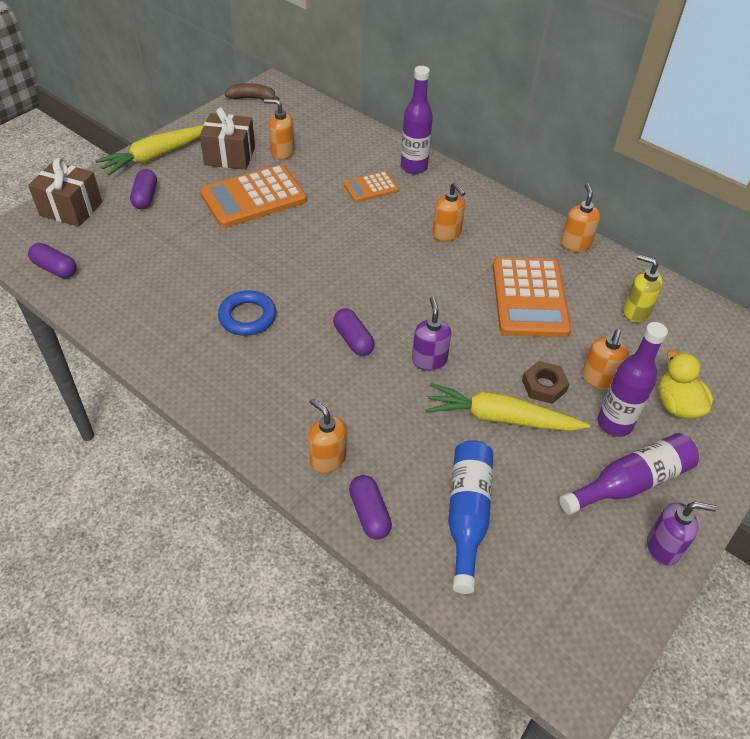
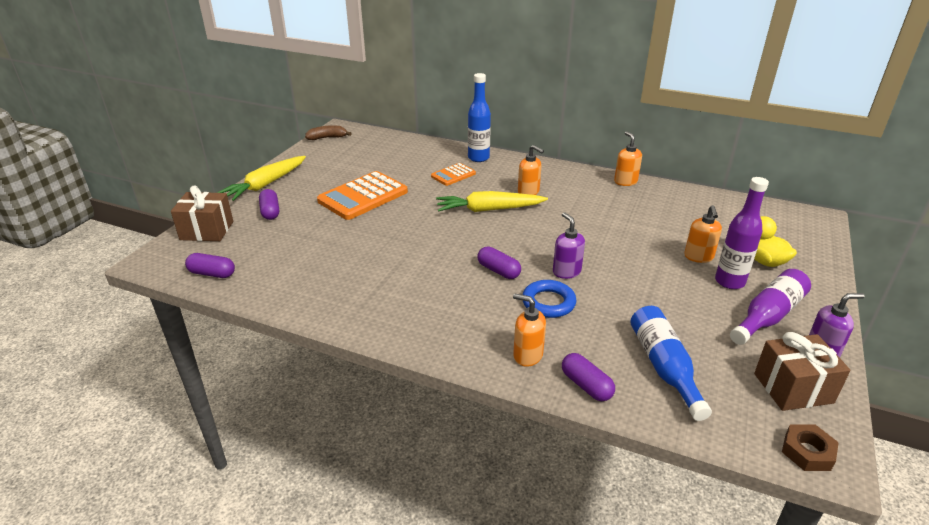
camera: 15 degrees left, 15 degrees down
brown gift [200,108,255,170] -> brown gift moved to [754,332,851,411]
blue ring [218,290,276,336] -> blue ring moved to [522,280,576,318]
orange soap dispenser [264,99,295,160] -> none
purple bottle [401,66,433,174] -> blue bottle [468,73,491,162]
yellow carrot [425,383,590,431] -> yellow carrot moved to [436,191,548,212]
orange calculator [492,257,571,337] -> none
brown nut [522,361,569,404] -> brown nut moved to [782,424,839,471]
yellow soap dispenser [623,254,663,322] -> none

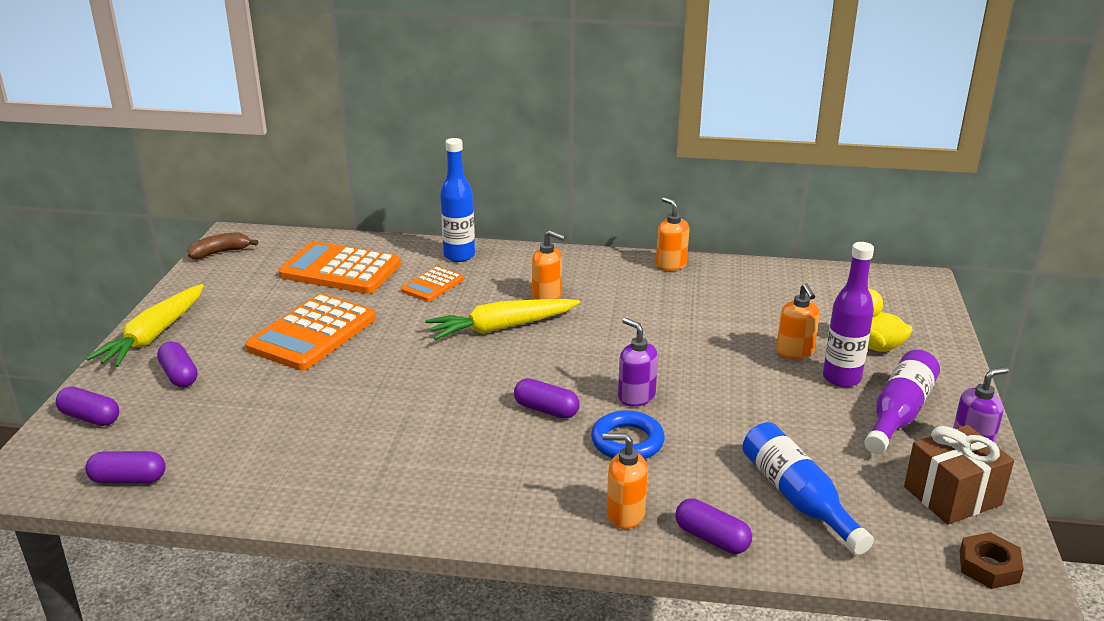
camera: 15 degrees left, 5 degrees down
brown gift [171,185,233,241] -> purple capsule [56,387,119,426]
none -> orange calculator [278,241,401,294]

